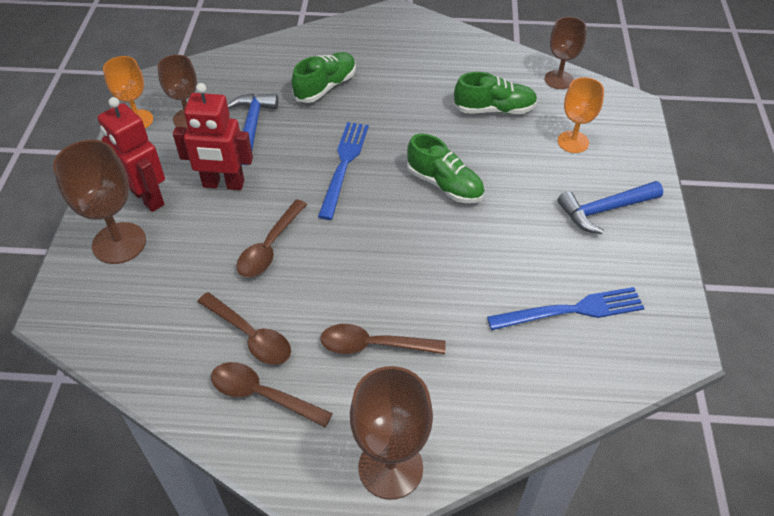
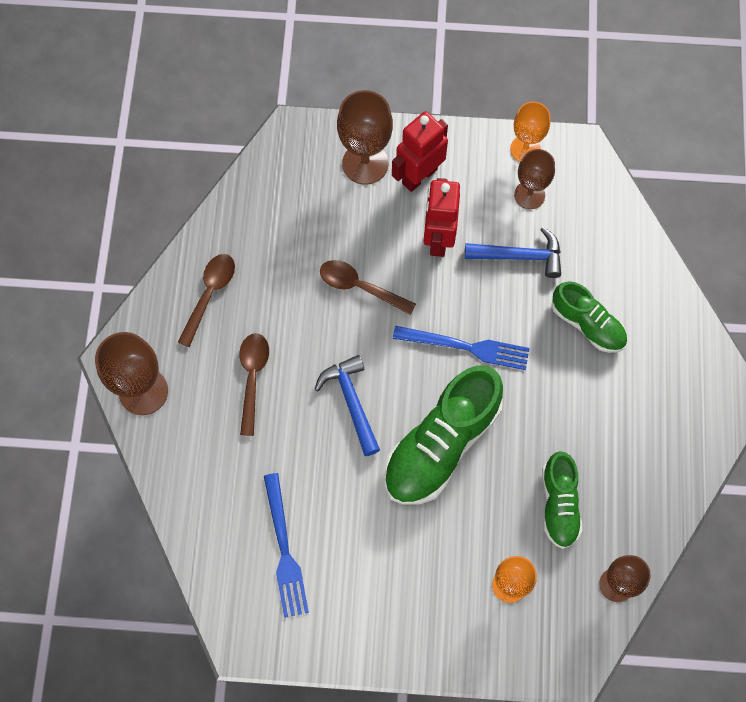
camera: 90 degrees right, 20 degrees up
brown spoon [197,292,291,365] -> none
green shoe [407,133,484,203] -> green shoe [384,365,503,505], size x1.73
blue hammer [557,181,663,234] -> blue hammer moved to [315,355,380,456]

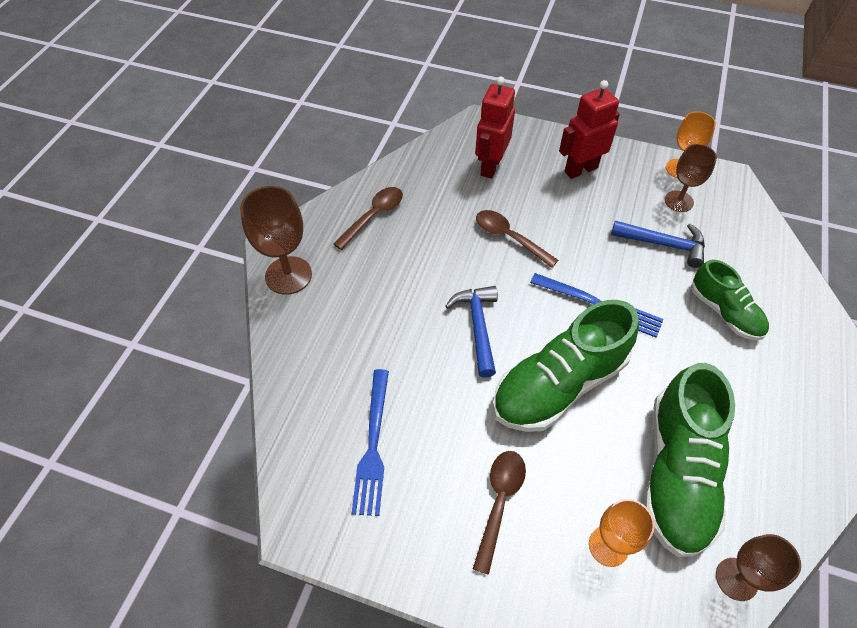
camera: 15 degrees right, 15 degrees down
brown spoon [239,333,269,436] -> brown spoon moved to [473,451,526,575]
brown goblet [337,90,393,185] -> none
red robot [423,178,460,257] -> red robot moved to [475,76,515,178]
green shoe [542,451,582,549] -> green shoe [644,363,735,557], size x1.73

